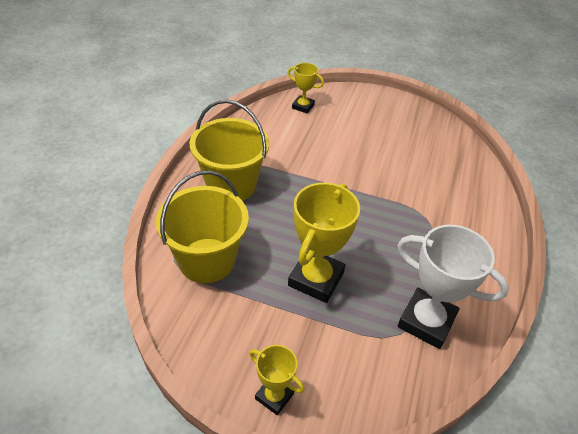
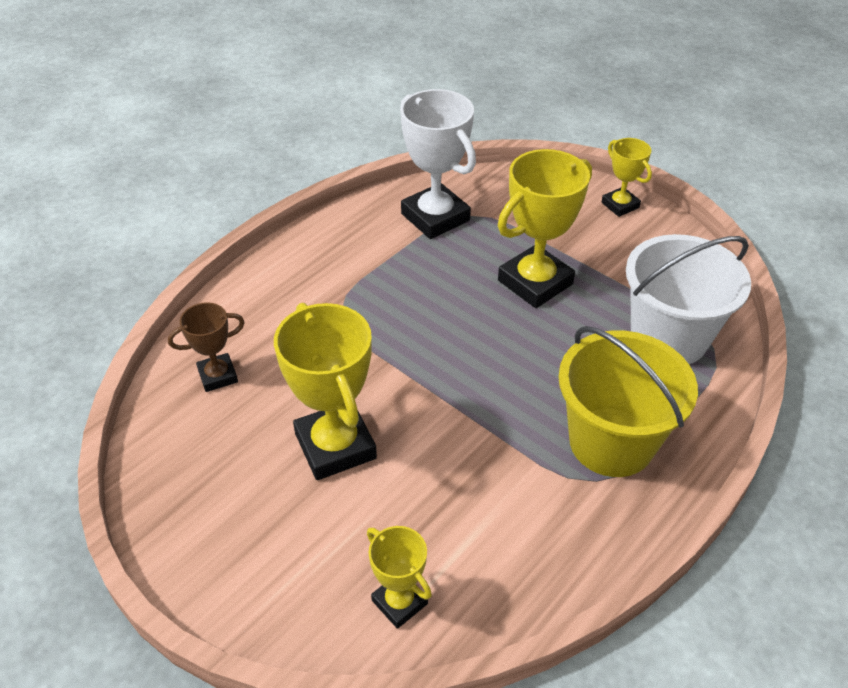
camera: 155 degrees left, 0 degrees up
yellow bucket [156,170,249,283] -> white bucket [626,234,751,364]
none -> brown trophy [168,302,245,392]
none -> yellow trophy [274,303,377,480]

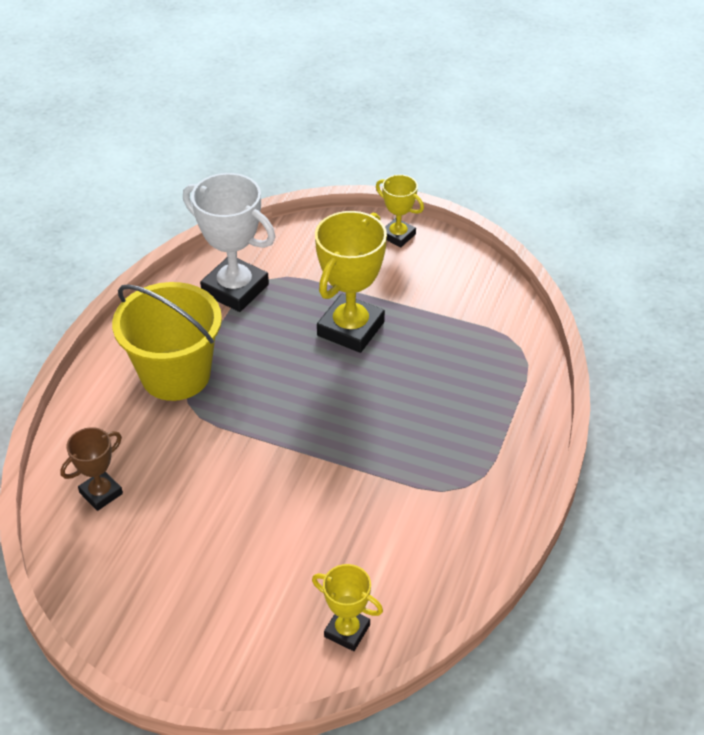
camera: 20 degrees left, 0 degrees up
yellow trophy [274,303,377,480] -> none
yellow bucket [558,326,698,477] -> yellow bucket moved to [112,282,222,401]
white bucket [626,234,751,364] -> none

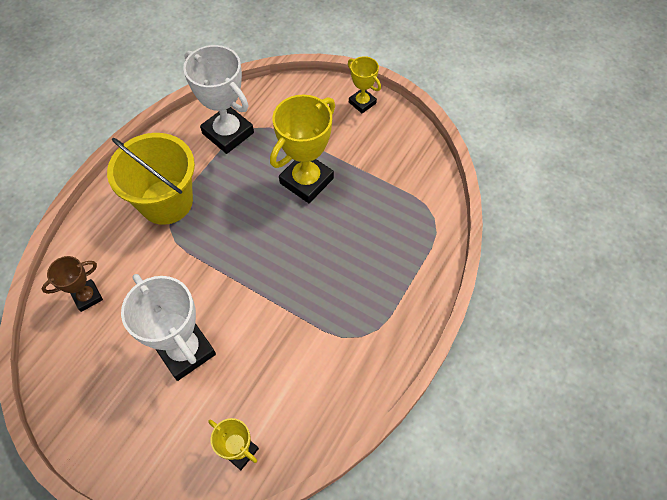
camera: 10 degrees right, 15 degrees up
none -> white trophy [121,274,216,381]

